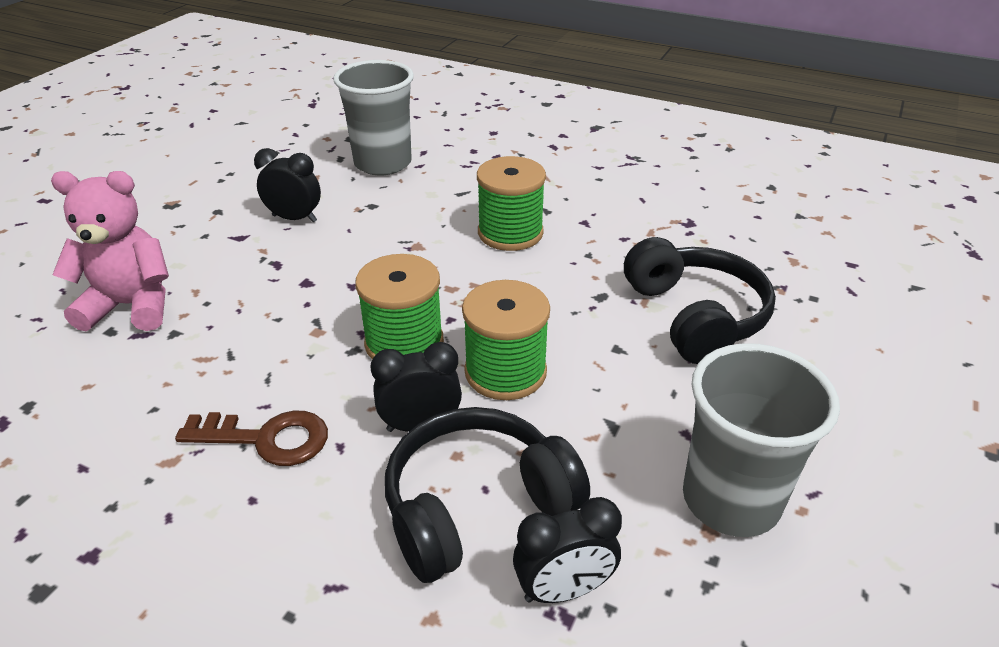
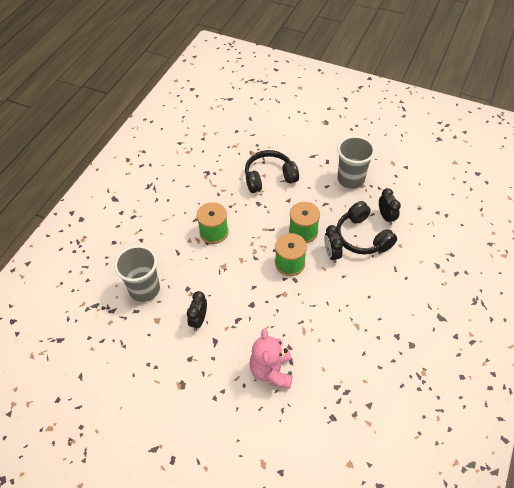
camera: 90 degrees left, 15 degrees up
brown key [175,411,328,466] -> none

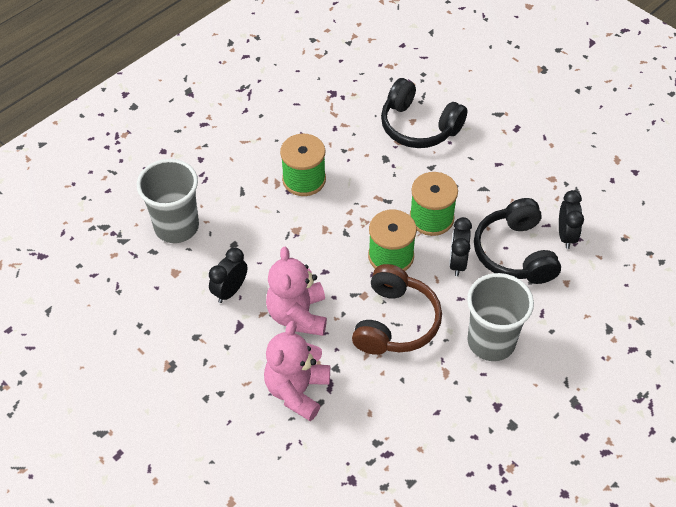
camera: 20 degrees right, 0 degrees up
black headphones [245,150,299,193] -> black headphones turned 150 degrees counterclockwise [381,78,468,148]
grey cup [337,136,375,189] -> grey cup moved to [467,273,534,361]
none -> pink teddy bear [266,247,327,336]
none -> brown headphones [352,264,442,355]

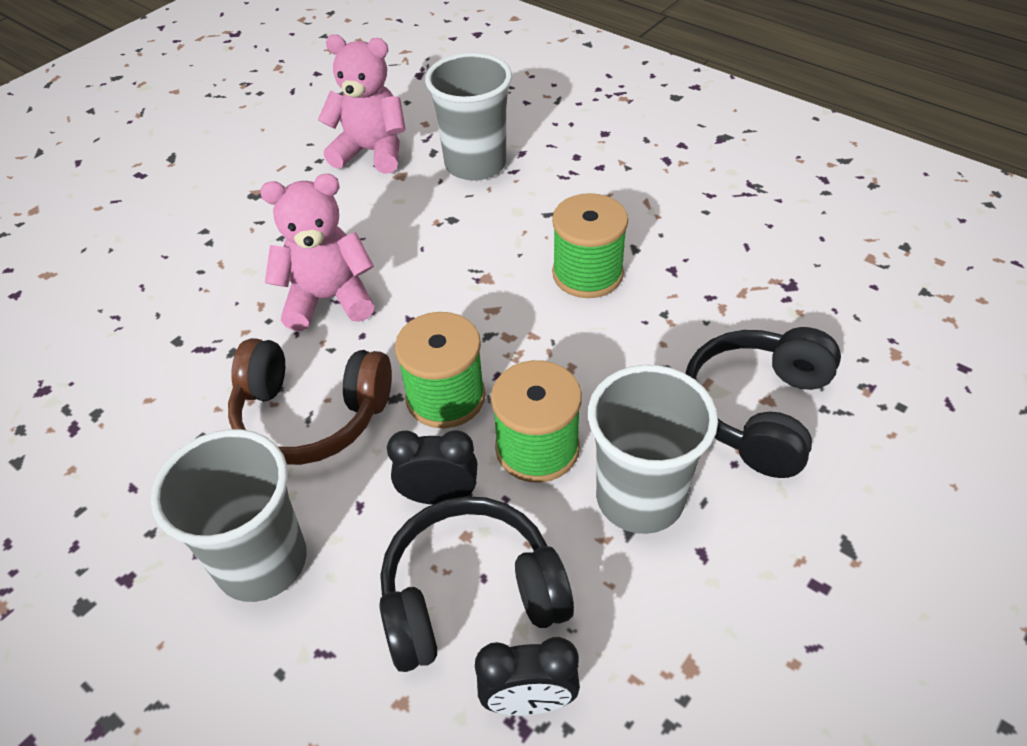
camera: 85 degrees right, 5 degrees down
black clock [209,248,248,303] -> none
pink teddy bear [264,321,330,421] -> pink teddy bear moved to [318,34,406,174]
none -> grey cup [588,365,718,534]

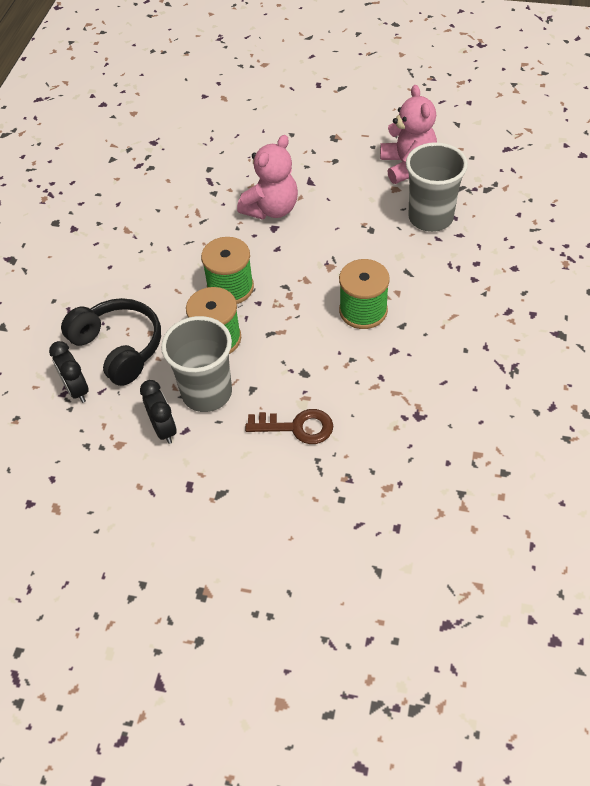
camera: 65 degrees right, 5 degrees up
grey cup [151,429,307,602] -> none
brown headphones [228,338,392,465] -> none
pink teddy bear [260,174,374,331] -> pink teddy bear turned 75 degrees clockwise [237,135,298,220]
black clock [387,430,478,505] -> black clock moved to [140,380,177,444]
black headphones [685,327,841,478] -> brown key [245,409,333,444]

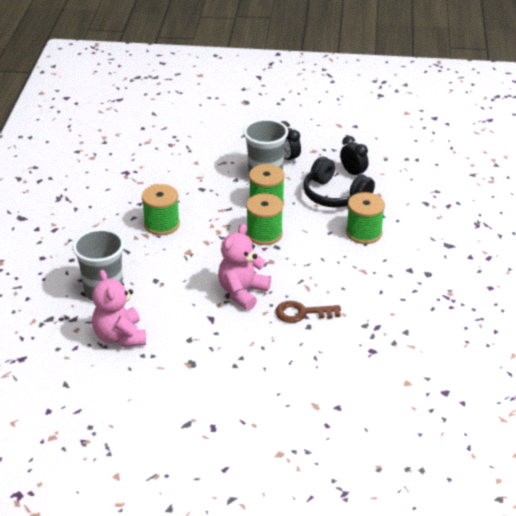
camera: 170 degrees right, 15 degrees down
brown key [245,409,333,444] -> brown key moved to [275,301,341,323]
none -> green spool [346,192,385,244]

